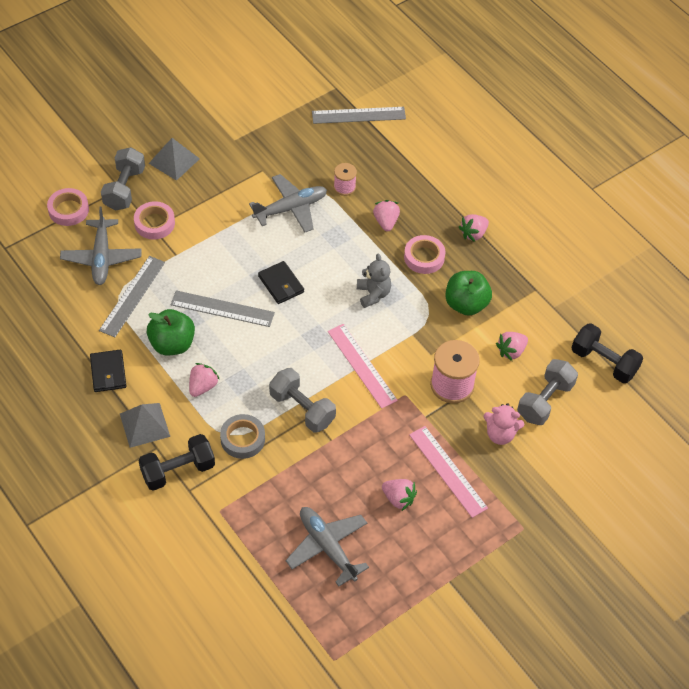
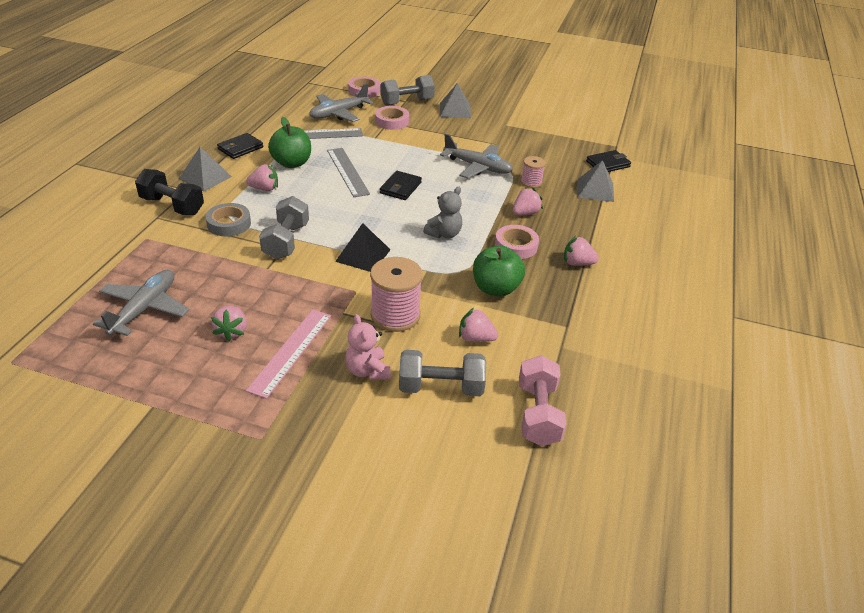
camera: 55 degrees right, 15 degrees down
grey ruler [312,107,406,124] -> black wallet [586,150,631,172]
pink ruler [328,324,398,409] -> black pyramid [335,223,390,272]
black dumbbell [572,323,643,383] -> pink dumbbell [519,355,566,446]
none -> grey pyramid [578,160,614,202]

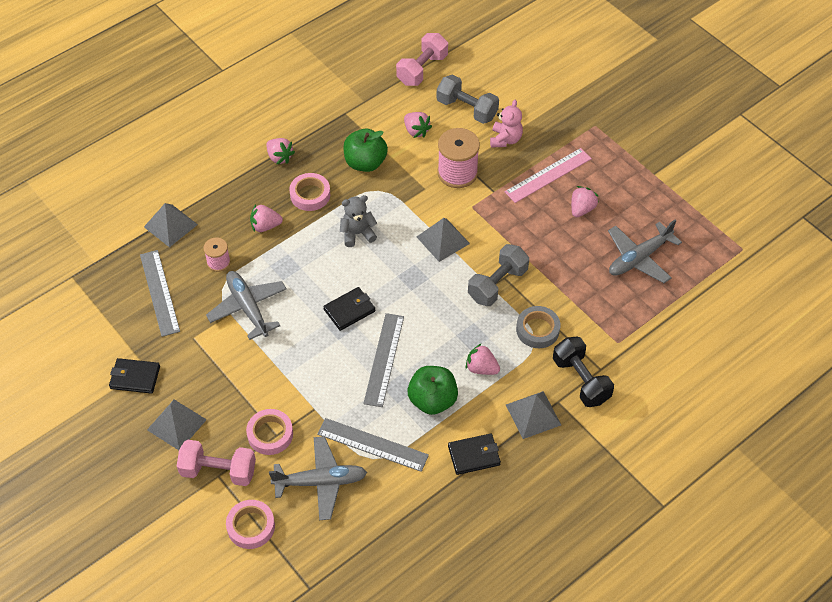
camera: 145 degrees left, 15 degrees up
black pyramid [335,223,390,272] -> grey pyramid [417,218,470,262]
grey dumbbell [380,75,435,105] -> pink dumbbell [177,440,256,486]
black wallet [586,150,631,172] -> black wallet moved to [109,358,160,394]
none -> grey ruler [140,250,180,337]

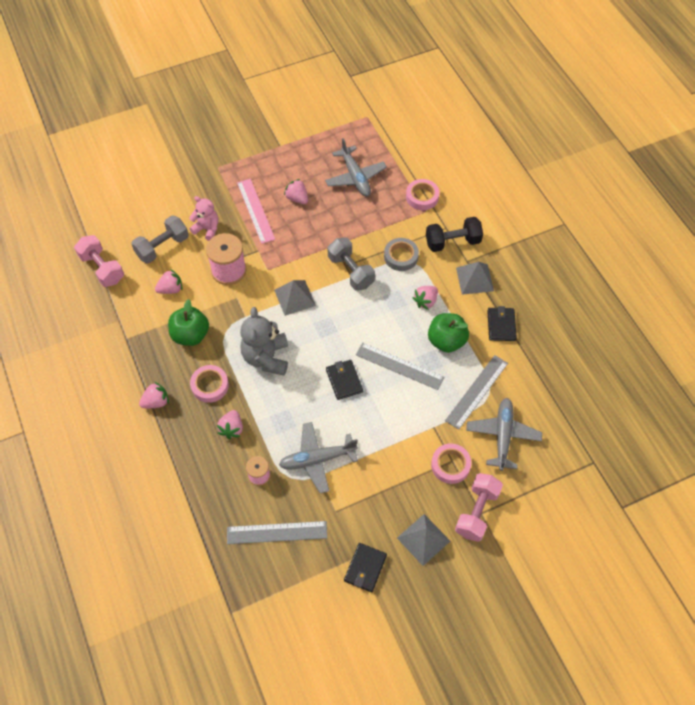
camera: 75 degrees left, 5 degrees up
grey pyramid [144,203,198,247] -> none
pink tape [226,500,275,549] -> pink tape moved to [406,179,439,210]
grey teddy bear [340,195,377,247] -> grey teddy bear [240,307,288,375], size x1.57

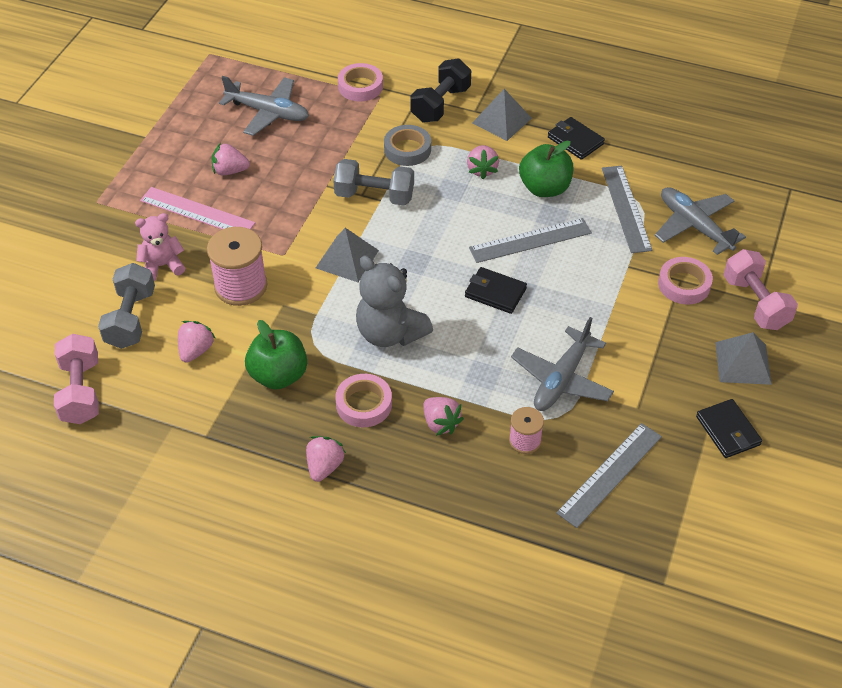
camera: 45 degrees left, 10 degrees down
pink dumbbell [74,235,124,287] -> pink dumbbell turned 75 degrees clockwise [54,334,99,424]

